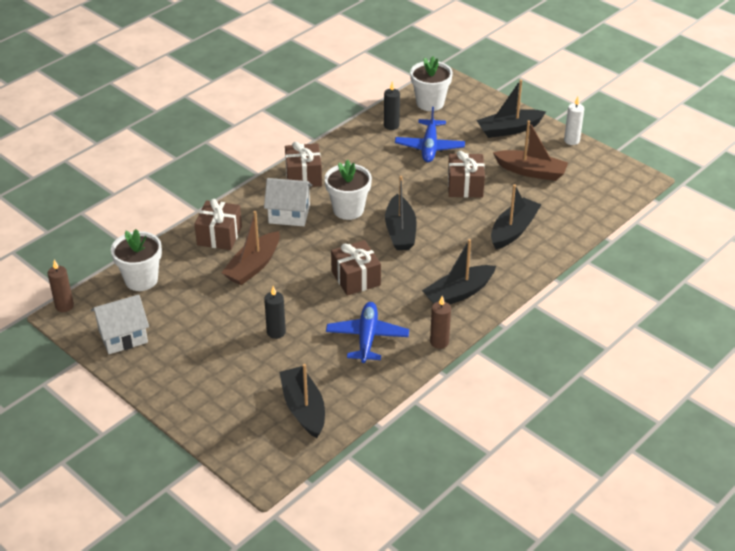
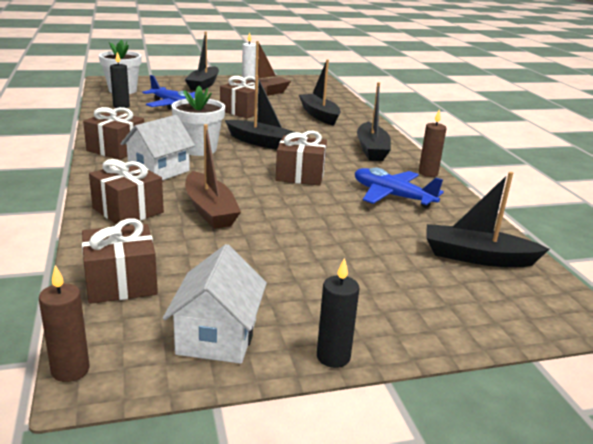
camera: 60 degrees left, 15 degrees down
white flower pot [111,229,162,291] -> brown gift [82,218,158,304]
black candle [264,286,286,339] -> black candle moved to [317,258,360,368]

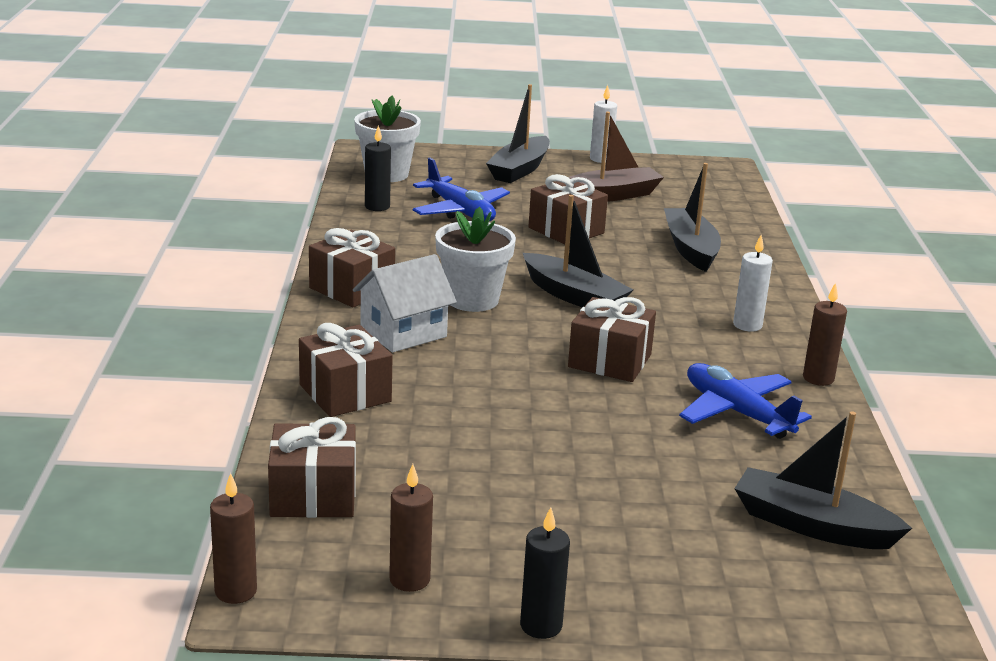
camera: 15 degrees right, 0 degrees up
white house [163,244,267,364] -> brown candle [389,464,433,592]
brown boat [185,124,241,229] -> none
black boat [357,82,391,161] -> white candle [733,235,773,332]

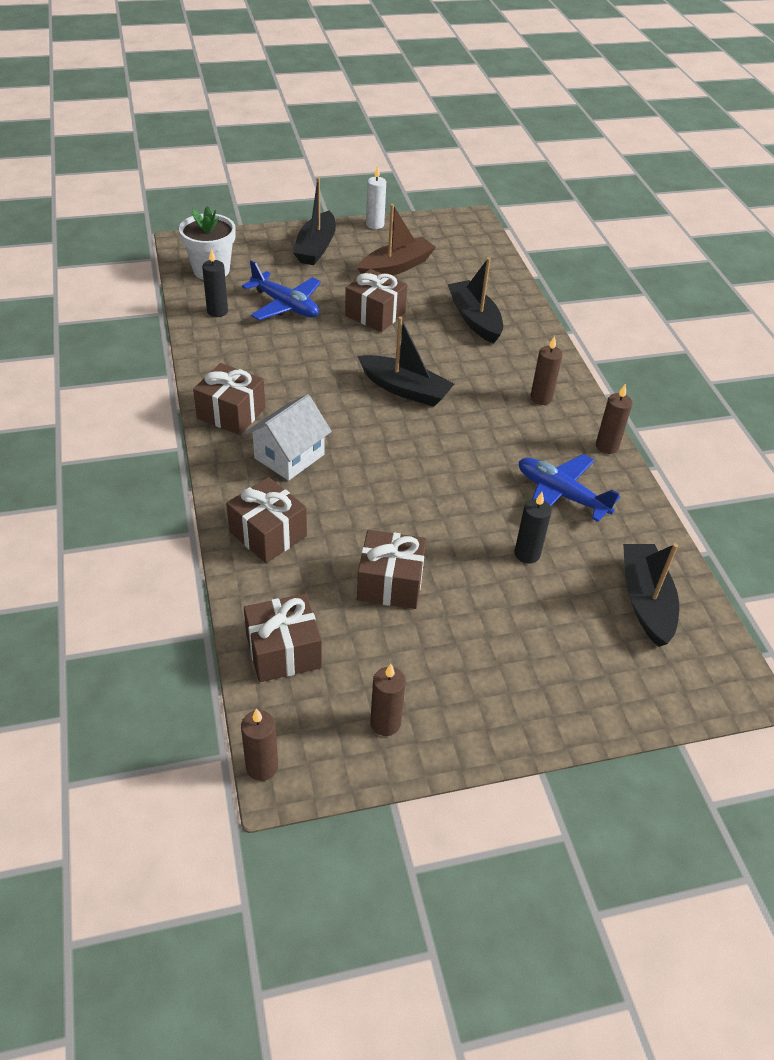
camera: 15 degrees left, 20 degrees up
white flower pot [435,207,516,312] -> none
black candle [520,507,570,639] -> black candle moved to [514,492,552,564]
brown gift [568,297,656,382] -> brown gift moved to [357,530,427,609]
white candle [733,235,773,332] -> brown candle [530,336,563,405]
black boat [734,411,912,549] -> black boat turned 75 degrees clockwise [623,543,679,647]

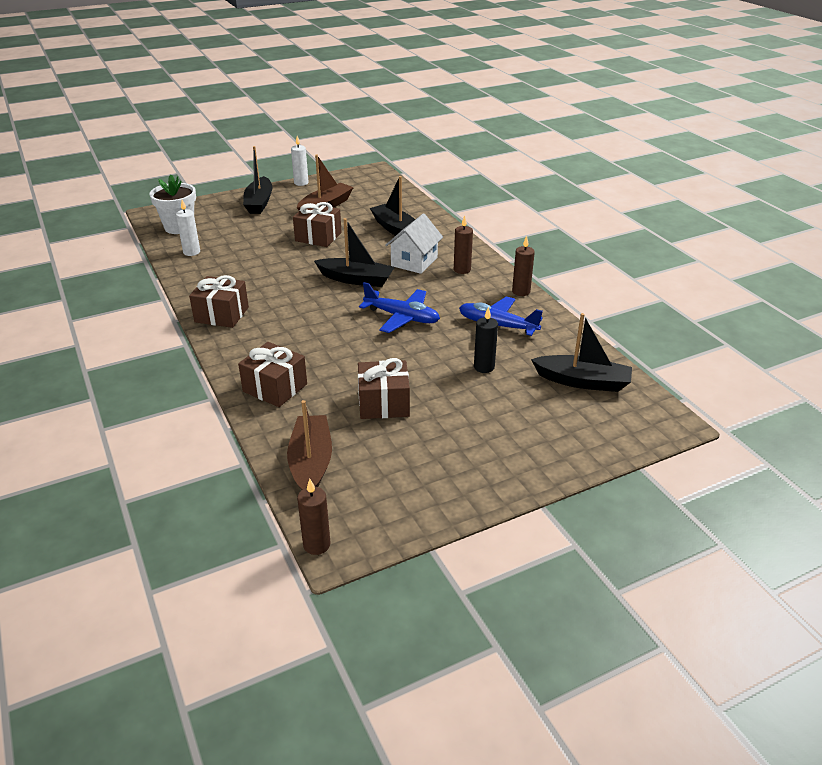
camera: 10 degrees left, 10 degrees down
black candle [202,249,228,317] -> white candle [176,200,200,256]
blue plane [242,260,321,320] -> blue plane moved to [359,282,440,333]
brown gift [244,593,322,682] -> brown boat [287,400,332,490]
white house [245,394,332,481] -> white house moved to [385,213,443,274]
brown candle [370,664,406,736] -> none
black boat [623,543,679,647] -> black boat turned 120 degrees clockwise [531,313,632,392]

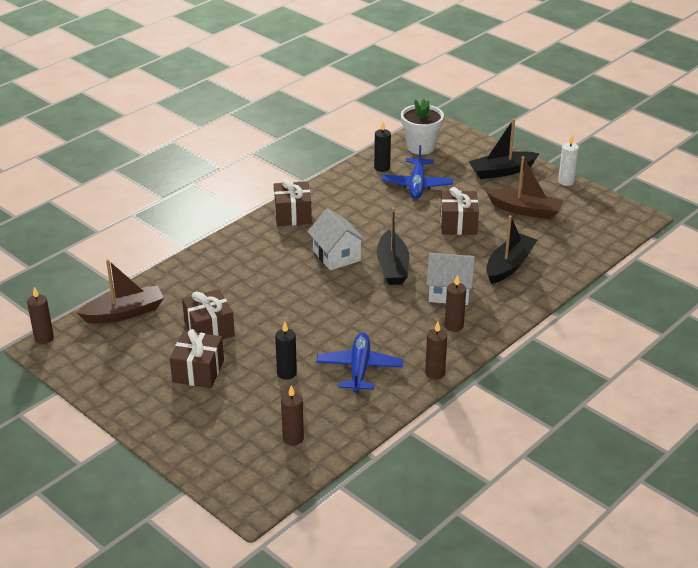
camera: 70 degrees right, 0 degrees up
white candle [176,200,200,256] -> black candle [374,122,391,172]
brown gift [238,342,307,407] -> brown gift moved to [170,329,224,388]
blue plane [359,282,440,333] -> blue plane moved to [382,145,453,199]
black boat [531,313,632,392] -> brown candle [281,385,304,446]
none -> white house [308,208,366,270]

